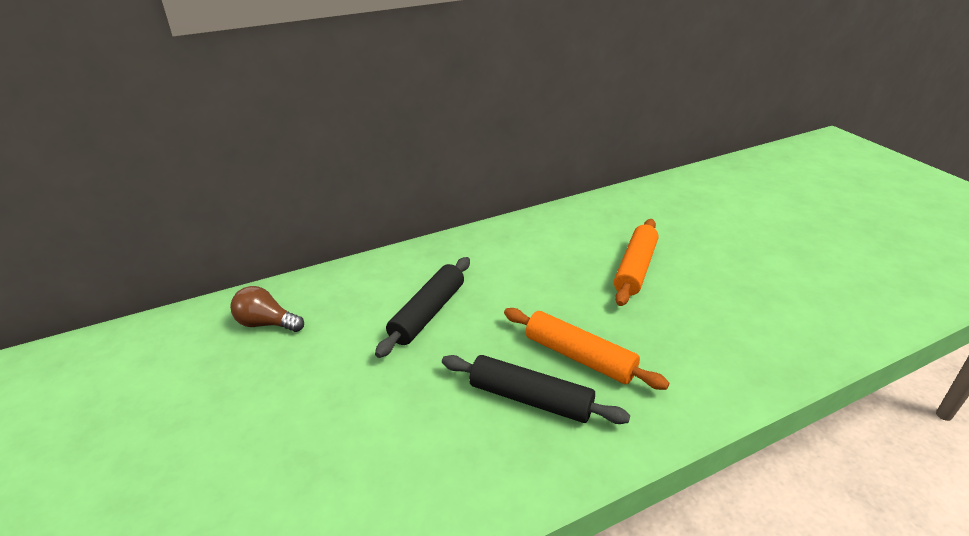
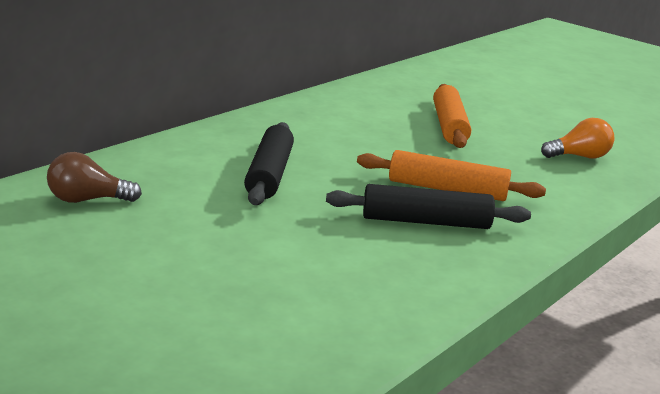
camera: 25 degrees left, 10 degrees down
none -> orange light bulb [541,118,614,158]

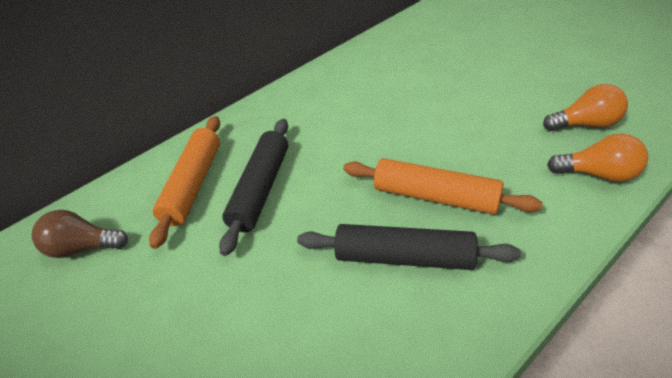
camera: 15 degrees right, 20 degrees up
orange rolling pin [433,84,471,148] -> orange rolling pin moved to [149,116,220,249]
none -> orange light bulb [547,133,648,182]

